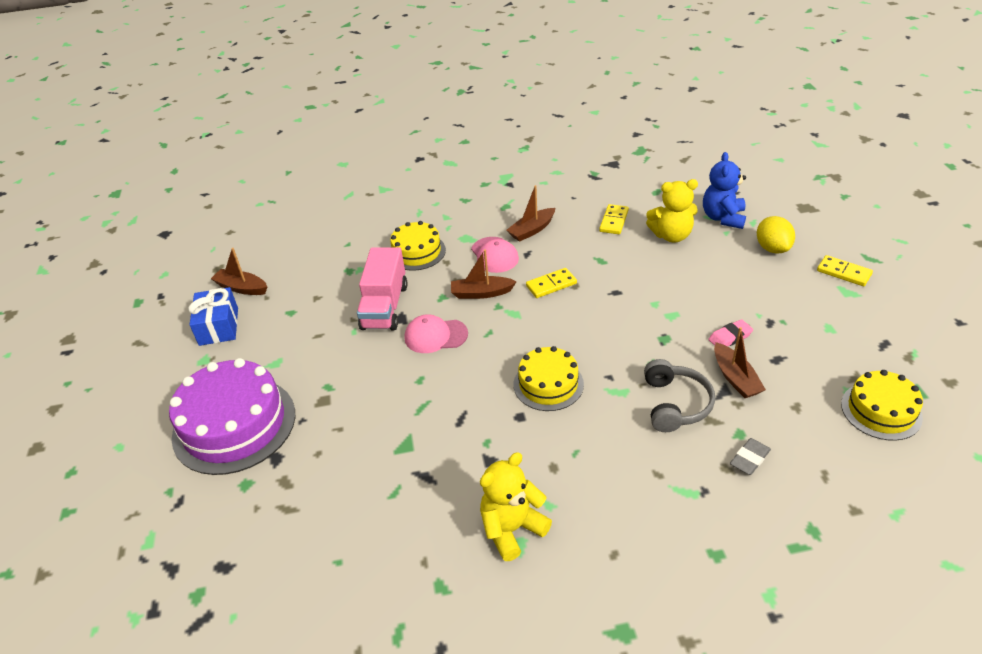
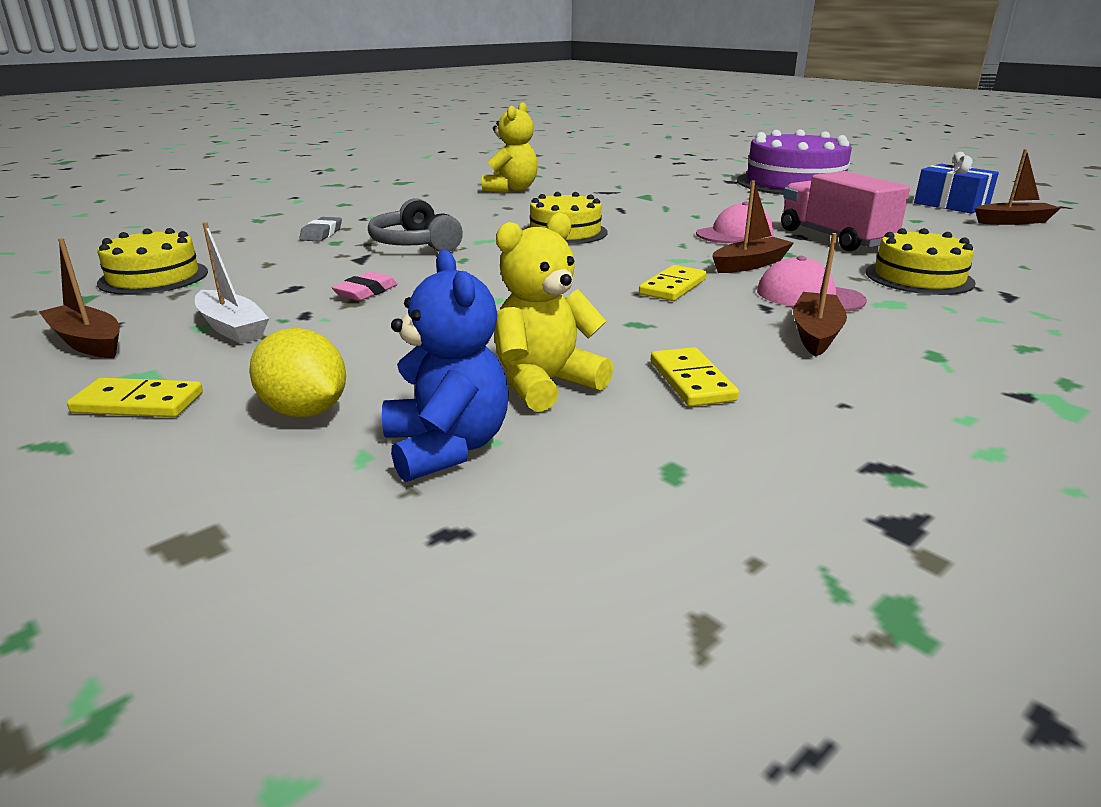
camera: 145 degrees right, 15 degrees down
brown boat [714,327,766,398] -> brown boat moved to [39,238,120,358]
none -> white boat [195,222,269,344]

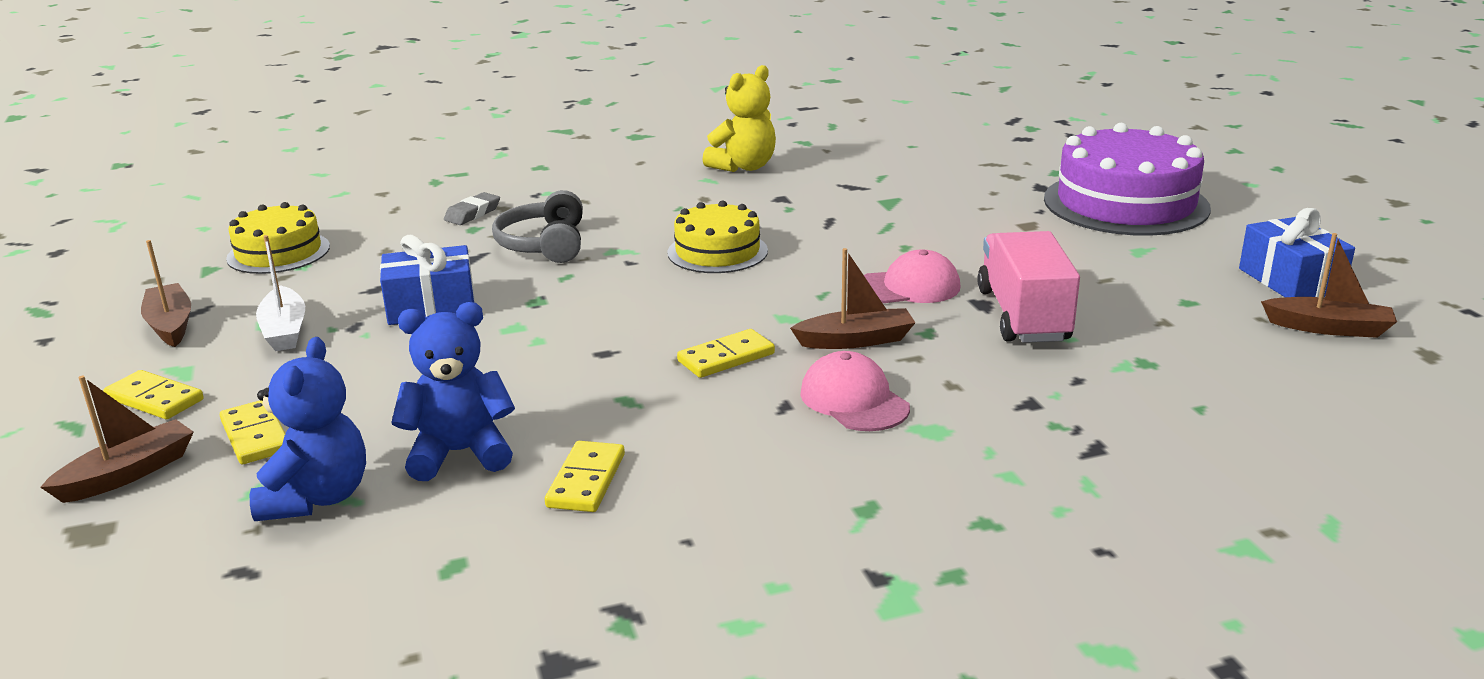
camera: 25 degrees right, 0 degrees up
yellow lemon [249,328,346,417] -> yellow domino [220,400,285,464]
pink eraser [332,272,398,301] -> blue gift [380,235,475,325]
yellow teddy bear [494,213,613,412] -> blue teddy bear [391,302,515,481]
brown boat [793,233,847,357] -> brown boat moved to [40,376,194,503]
yellow cake [866,228,976,295] -> none

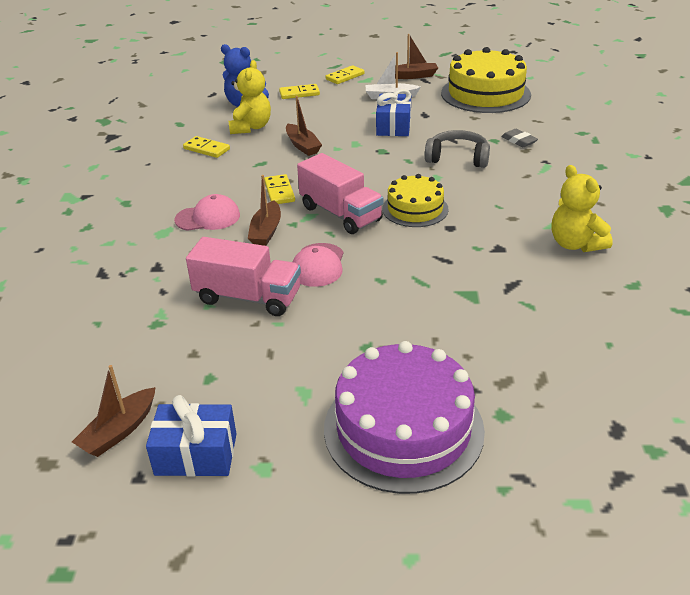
camera: 110 degrees right, 10 degrees up
brown boat [40,376,194,503] -> brown boat moved to [286,96,322,156]
yellow cake [226,202,330,274] -> yellow cake [441,47,531,113], size x1.71
blue teddy bear [391,302,515,481] -> yellow teddy bear [229,60,271,134]
none -> pink truck [297,153,383,234]

